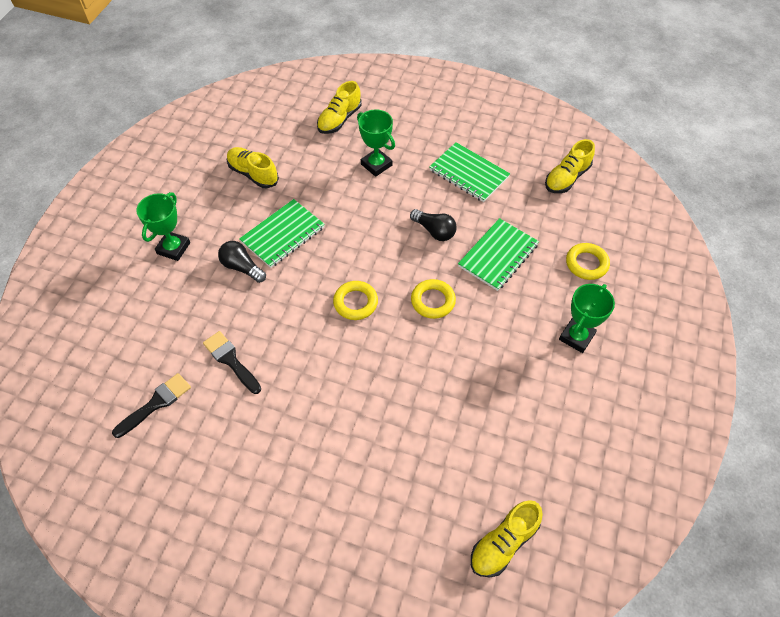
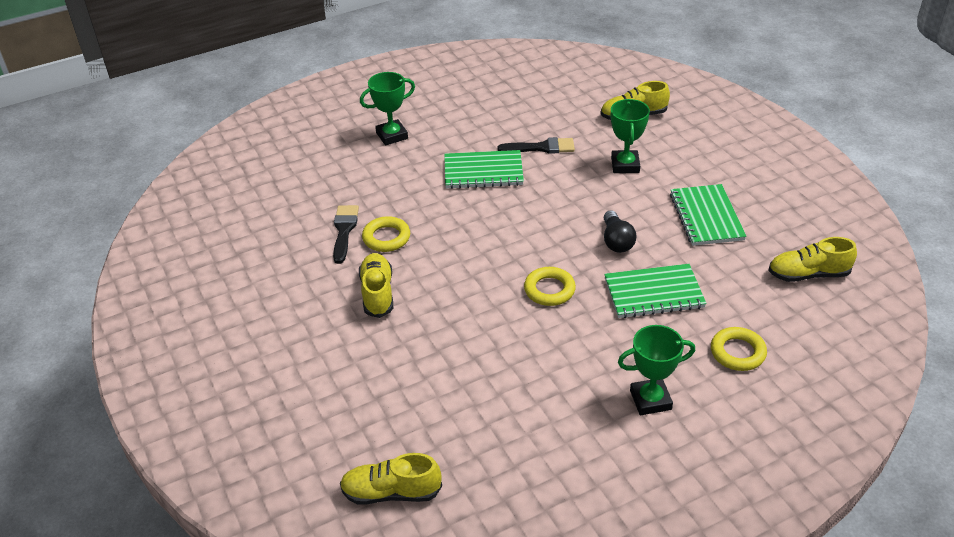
camera: 45 degrees right, 15 degrees down
black brush [112,373,191,438] -> black brush moved to [498,137,575,154]
black light bulb [218,241,266,283] -> none
yellow shoe [227,147,279,188] -> yellow shoe moved to [359,253,393,318]
yellow ring [333,281,378,320] -> yellow ring moved to [362,216,410,252]

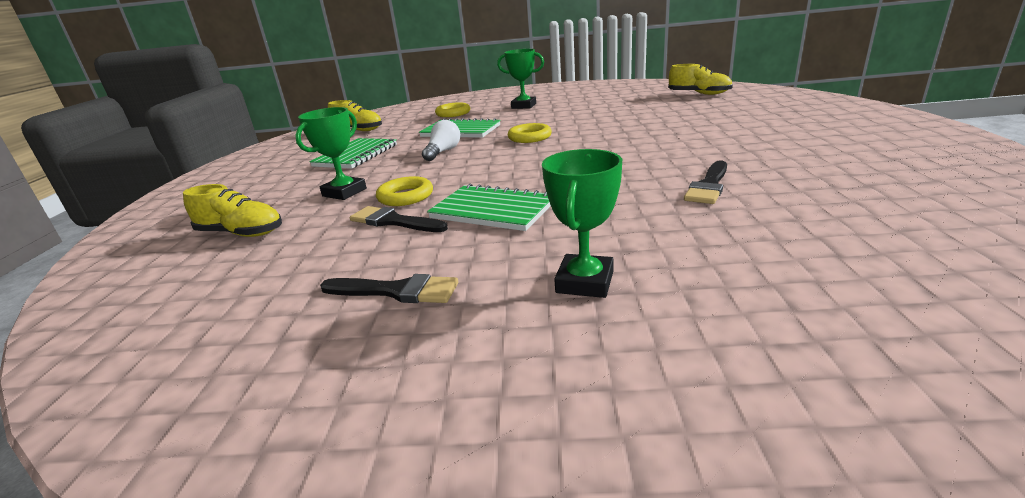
camera: 150 degrees left, 15 degrees down
yellow shoe [359,253,393,318] -> none
green trophy [360,72,415,146] -> green trophy turned 75 degrees counterclockwise [542,149,622,298]
yellow ring [362,216,410,252] -> yellow ring moved to [376,176,433,206]
black light bulb [604,210,637,253] -> white light bulb [422,120,460,161]
none -> black brush [320,274,458,303]

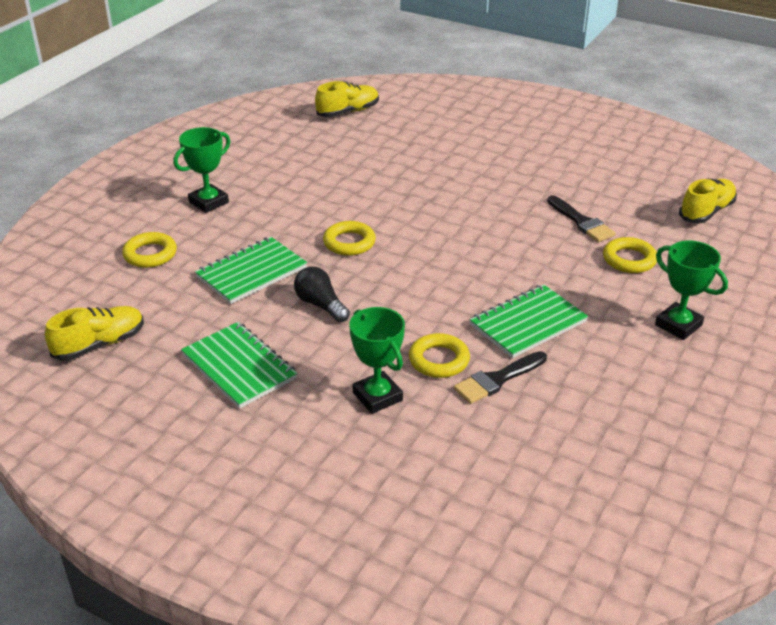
camera: 65 degrees left, 10 degrees up
yellow shoe [183,184,282,237] -> yellow shoe moved to [679,179,737,223]
black brush [320,274,458,303] -> none
white light bulb [422,120,460,161] -> black light bulb [294,267,350,322]
none -> yellow ring [603,237,657,273]

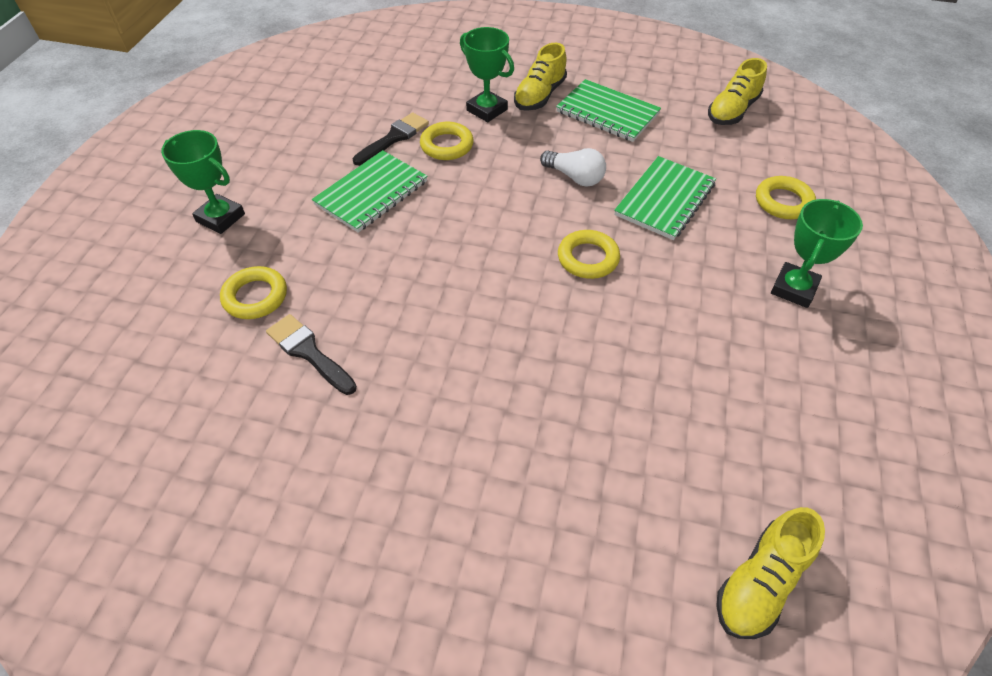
camera: 165 degrees right, 15 degrees up
black light bulb [294,267,350,322] -> white light bulb [540,148,606,187]
yellow shoe [679,179,737,223] -> yellow shoe moved to [514,43,567,111]

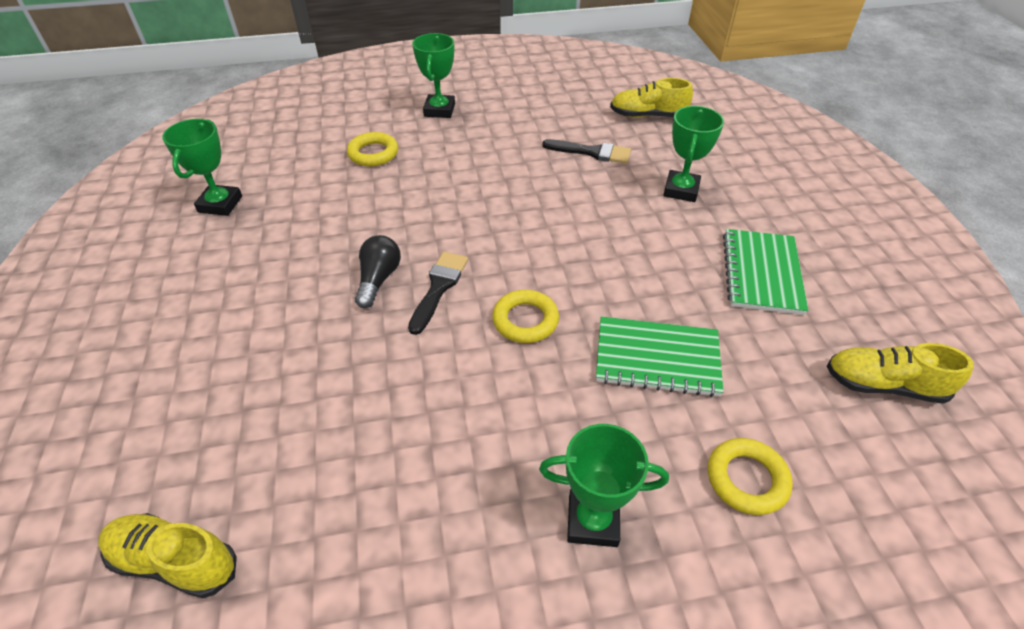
camera: 65 degrees right, 5 degrees down
black brush [266,314,357,395] -> black brush moved to [408,252,468,335]
green notebook [312,150,428,233] -> none
yellow ring [420,122,474,160] -> none
yellow shoe [514,43,567,111] -> yellow shoe moved to [610,78,693,118]
white light bulb [540,148,606,187] -> none
none -> green trophy [162,119,242,216]
none -> black light bulb [355,235,401,308]

